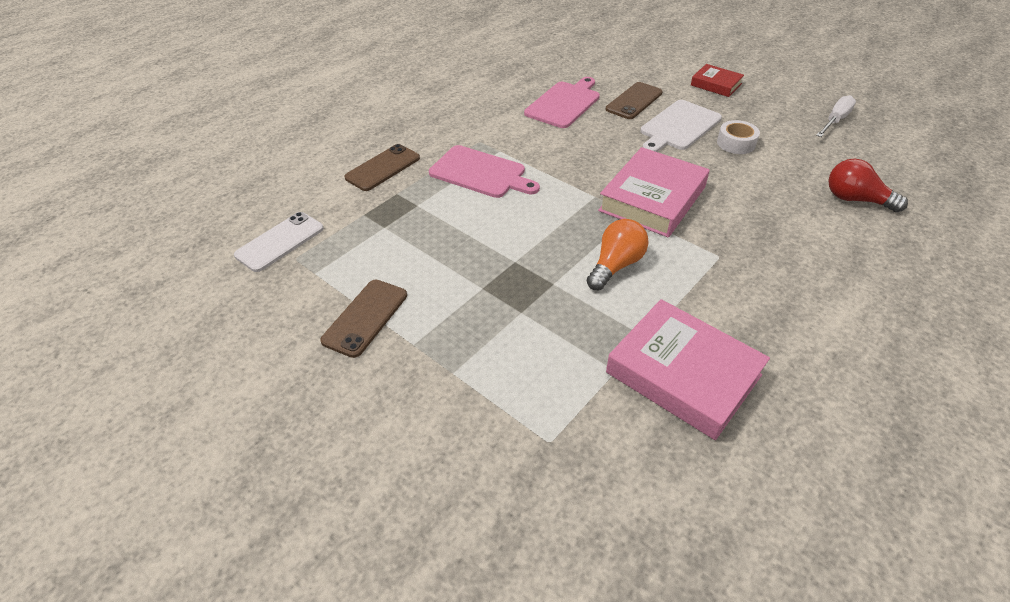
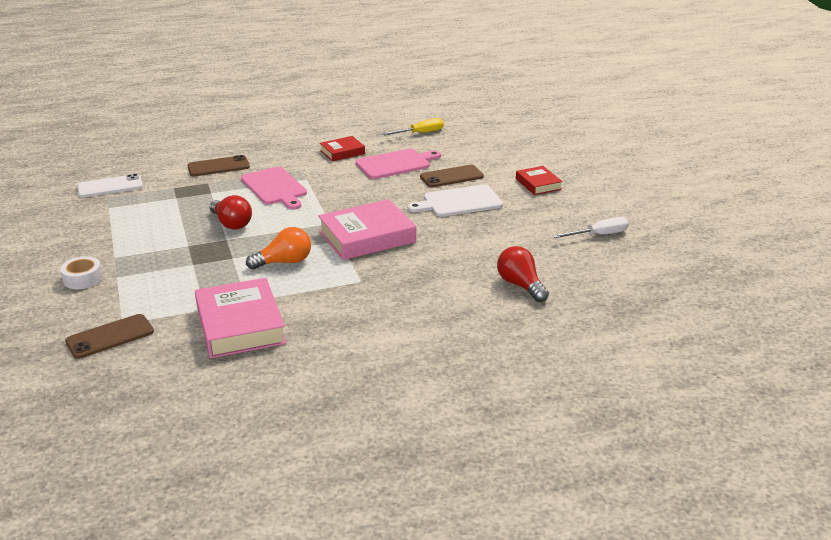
camera: 30 degrees right, 15 degrees down
brown phone [320,280,407,358] -> brown phone moved to [65,314,154,359]
white tape [717,120,760,154] -> white tape moved to [60,256,103,289]
none -> red light bulb [209,195,252,230]
none -> red book [320,136,365,161]
none -> yellow screwdriver [382,118,444,136]

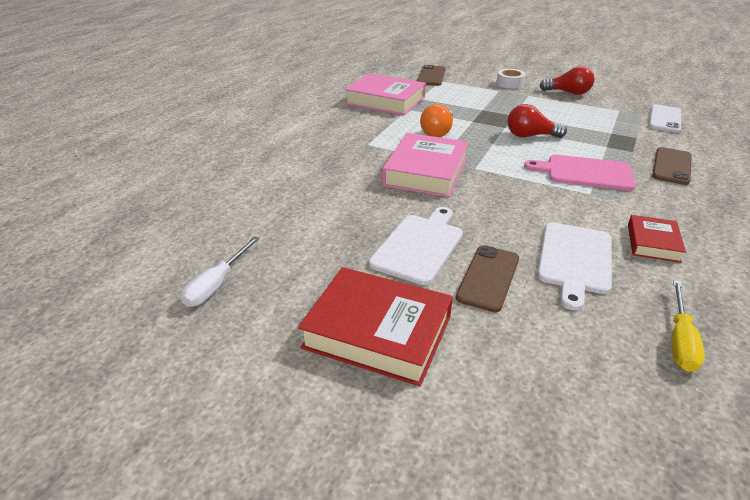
camera: 135 degrees right, 5 degrees up
pink cutting board [356,149,441,179] -> white cutting board [537,222,612,310]
red light bulb [497,246,549,302] -> red light bulb moved to [539,66,595,95]
red book [516,166,563,195] -> red book [298,267,453,386], size x1.83

